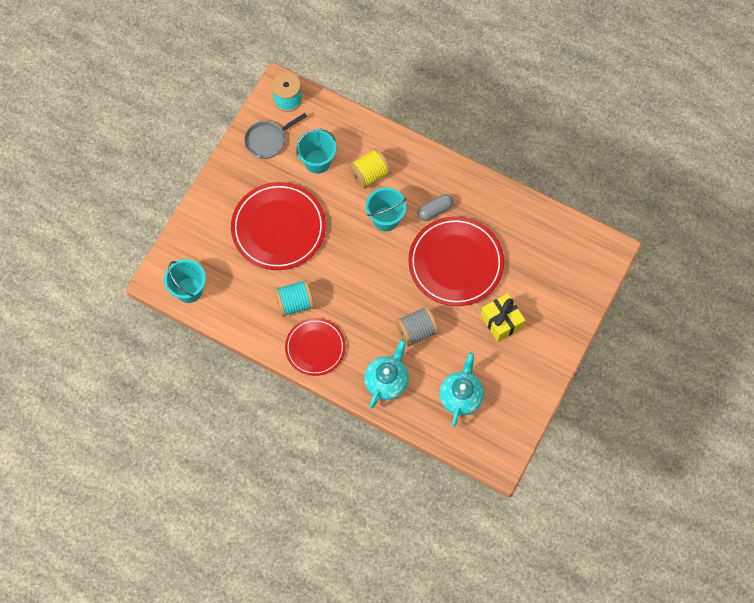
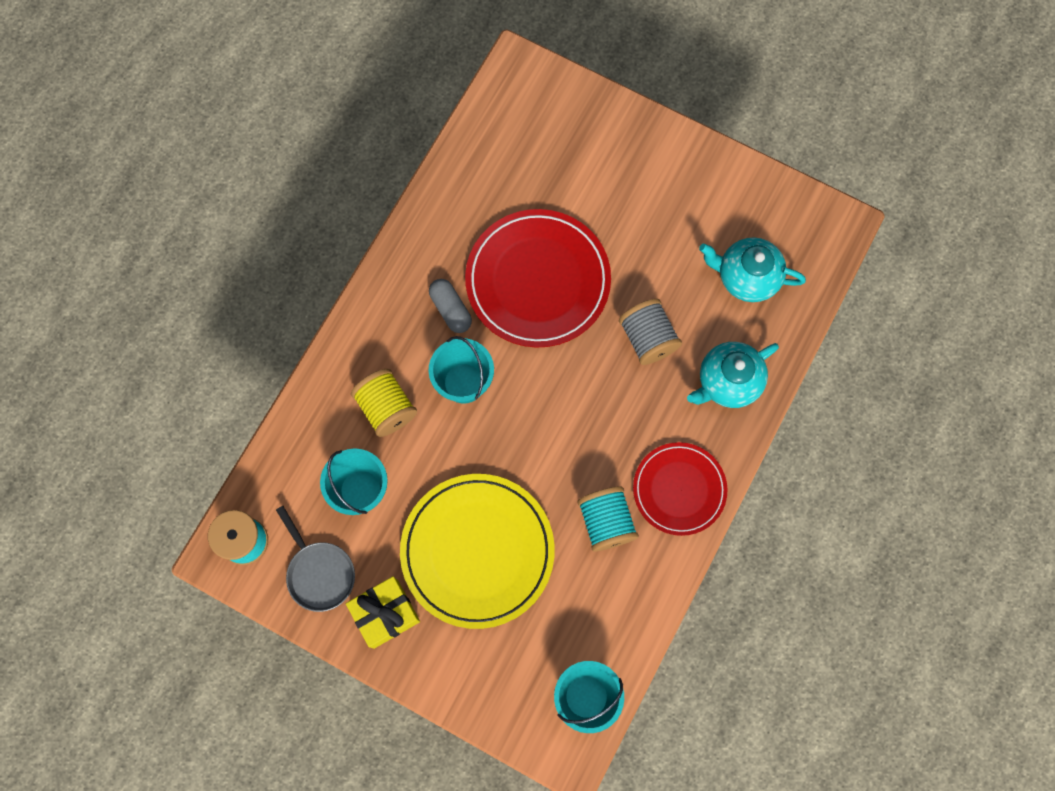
camera: 90 degrees left, 5 degrees up
red plate [231,182,326,270] -> yellow plate [400,474,555,629]
turquoise teapot [364,340,409,408] -> turquoise teapot turned 60 degrees counterclockwise [687,342,779,408]
yellow gift [481,293,525,342] -> yellow gift moved to [346,576,420,649]

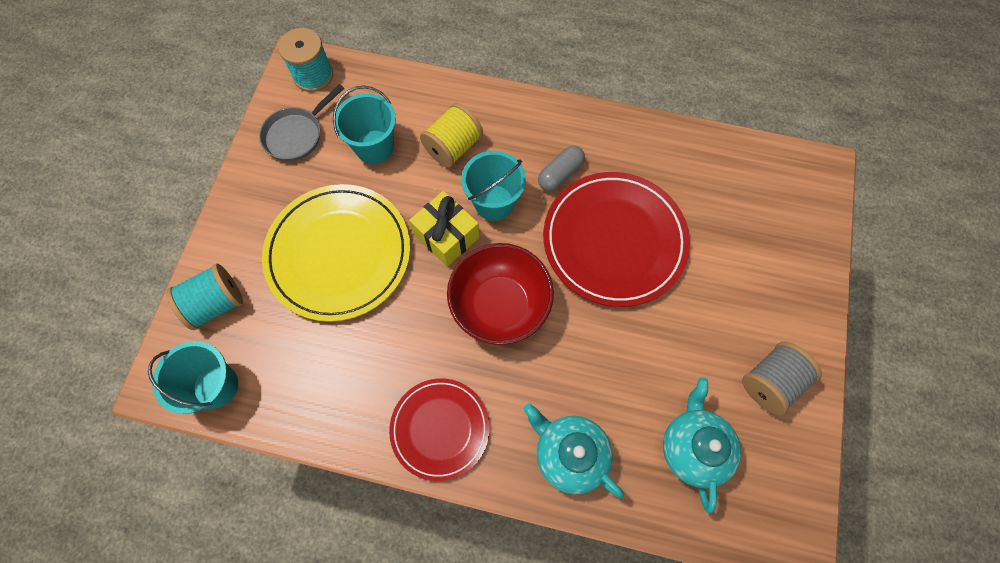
camera: 75 degrees right, 5 degrees down
yellow gift [346,576,420,649] -> yellow gift moved to [409,191,480,267]
turquoise spool [577,486,639,552] -> turquoise spool moved to [166,263,243,330]
grey spool [619,299,682,365] -> grey spool moved to [742,342,822,415]
none -> red bowl [447,243,554,345]

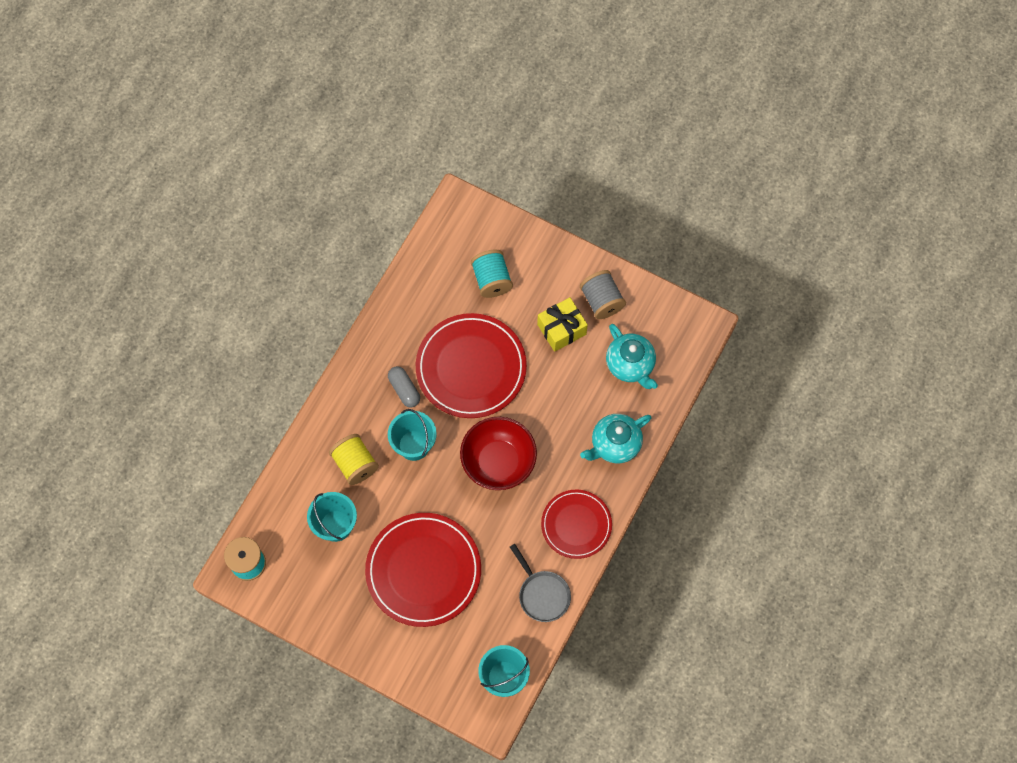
camera: 75 degrees left, 0 degrees up
turquoise spool [166,263,243,330] -> turquoise spool moved to [471,250,513,298]
grey pan [259,84,344,161] -> grey pan moved to [510,544,571,622]
yellow plate [262,184,410,322] -> red plate [365,513,481,627]
yellow gift [409,191,480,267] -> yellow gift moved to [537,297,588,352]
turquoise teapot [663,377,741,513] -> turquoise teapot turned 135 degrees counterclockwise [606,324,658,389]

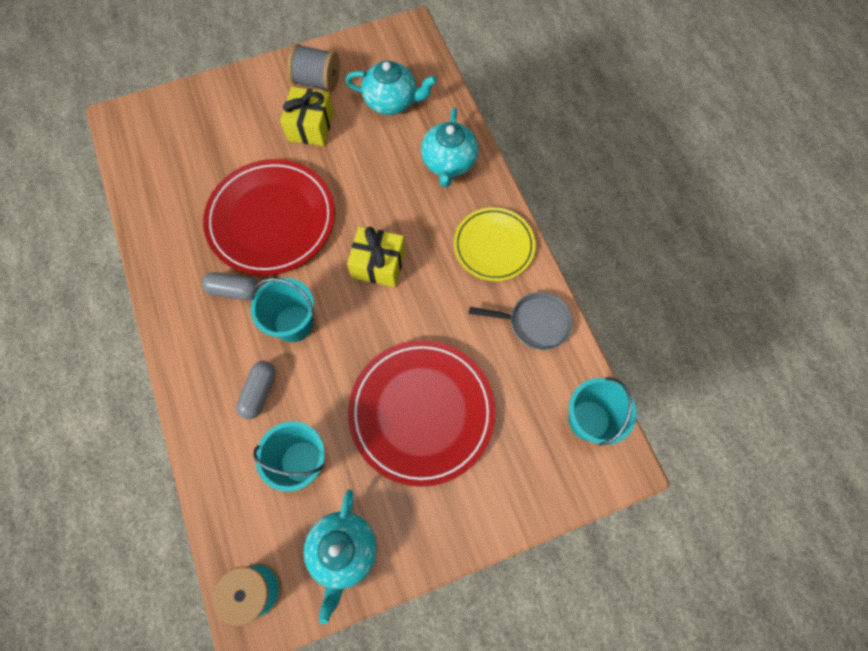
camera: 50 degrees left, 0 degrees up
yellow spool [329,434,379,485] -> grey capsule [236,361,276,419]
red bowl [460,417,537,490] -> yellow gift [347,227,405,287]
turquoise spool [471,250,513,298] -> none
red plate [541,490,612,559] -> yellow plate [454,207,536,281]
none -> turquoise teapot [304,489,377,624]

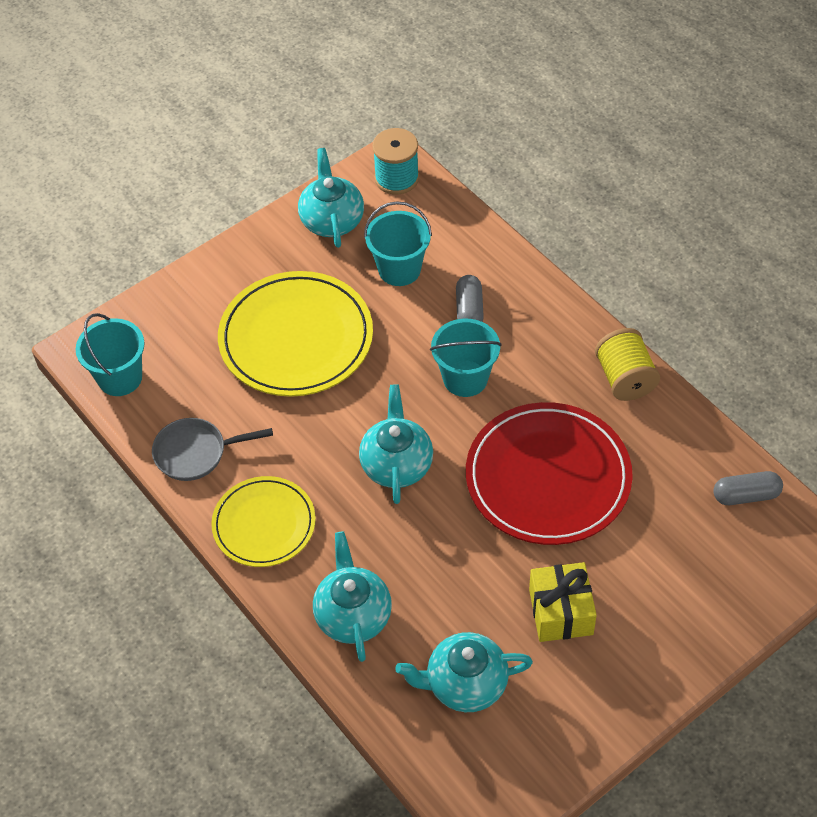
camera: 165 degrees right, 15 degrees down
grey capsule [202,272,259,300] -> grey capsule moved to [713,471,783,505]
grey spool [287,44,340,92] -> none
yellow gift [347,227,405,287] -> turquoise teapot [359,385,433,504]
red plate [348,340,495,487] -> yellow plate [218,271,373,397]
none -> yellow spool [595,328,660,401]

